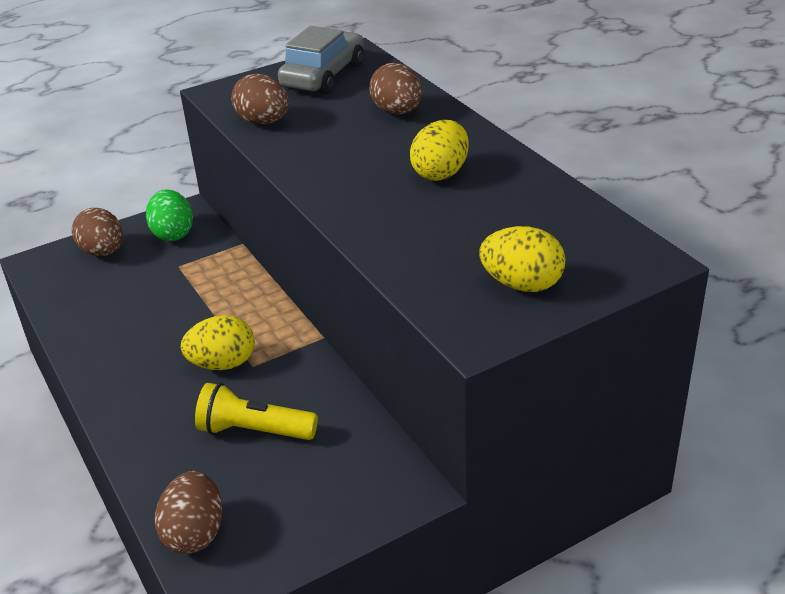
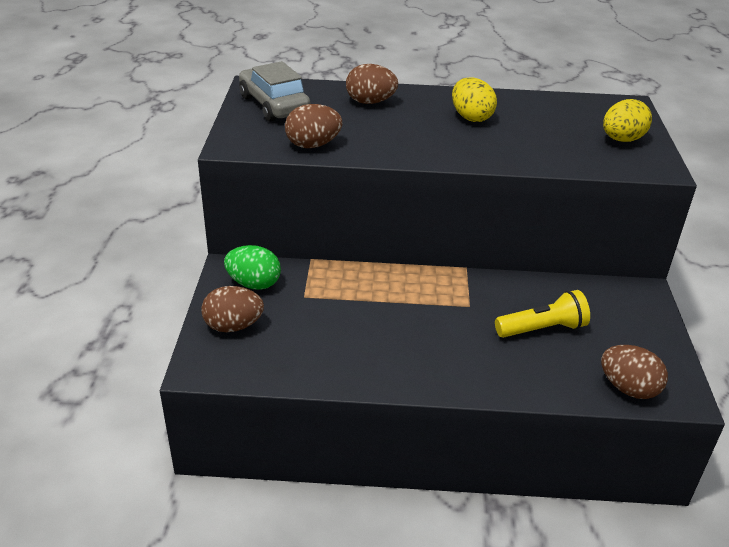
camera: 60 degrees left, 0 degrees up
yellow egg [181,315,254,370] -> none
yellow flashlight [195,383,318,440] -> yellow flashlight turned 150 degrees counterclockwise [495,290,590,338]

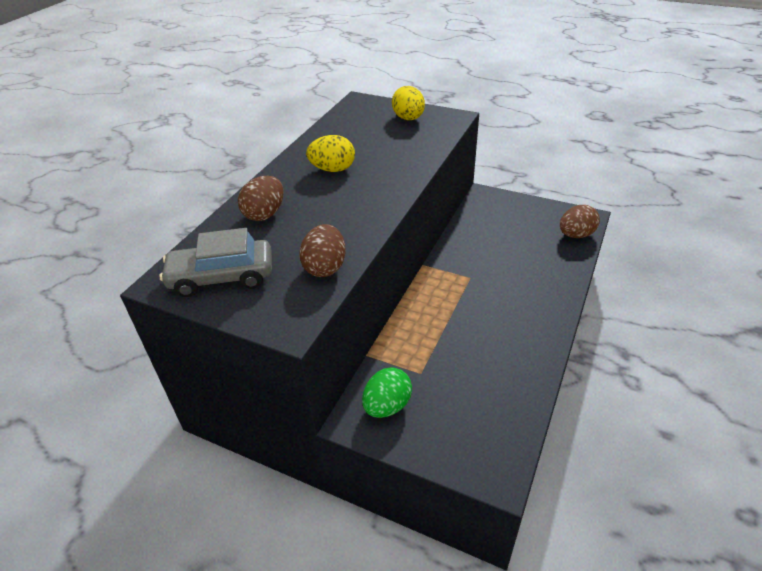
camera: 65 degrees left, 5 degrees up
brown egg [201,286,264,332] -> none
yellow flashlight [495,290,590,338] -> none

